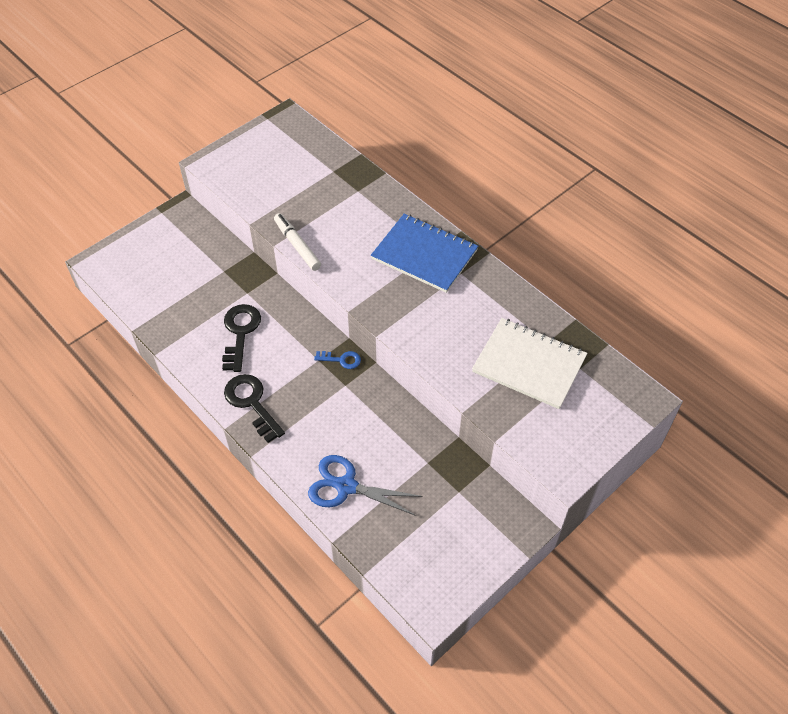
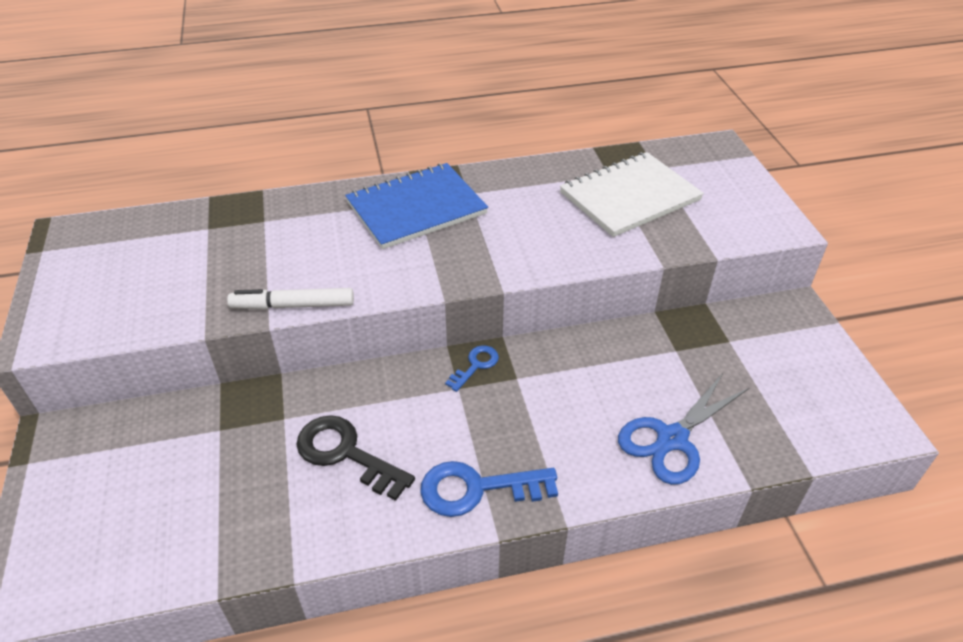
camera: 60 degrees left, 10 degrees down
black key [224,374,285,443] -> blue key [420,461,558,517]

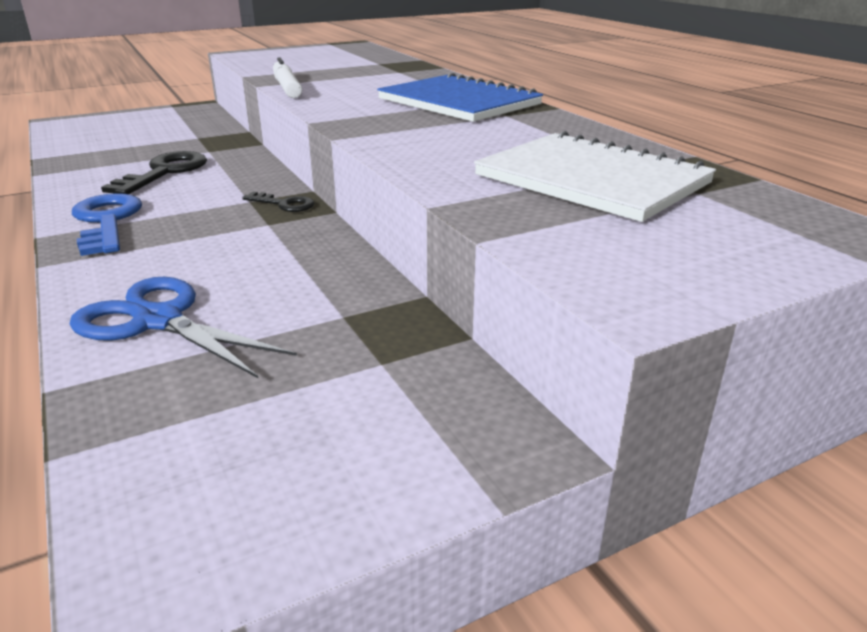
camera: 75 degrees right, 15 degrees down
blue key [445,345,499,392] -> black key [242,192,314,212]

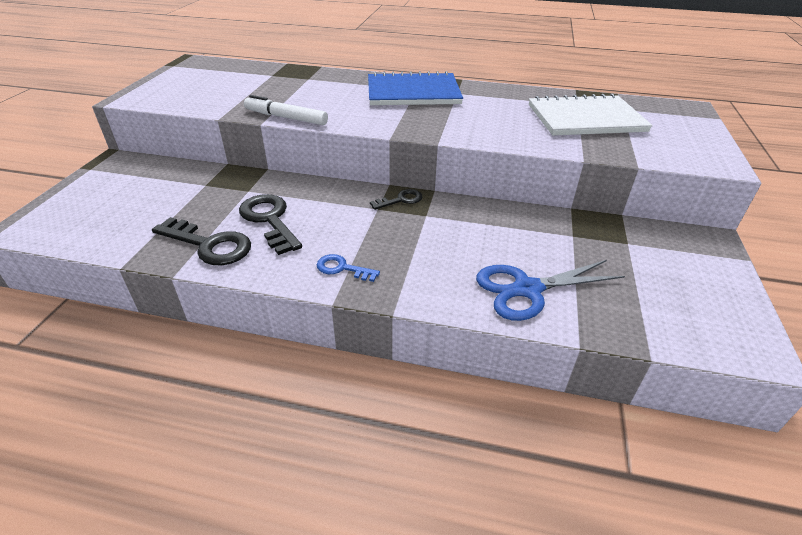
camera: 50 degrees left, 10 degrees up
blue key [72,193,142,256] -> blue key [316,254,380,282], size x0.56
none -> black key [152,217,251,265]

